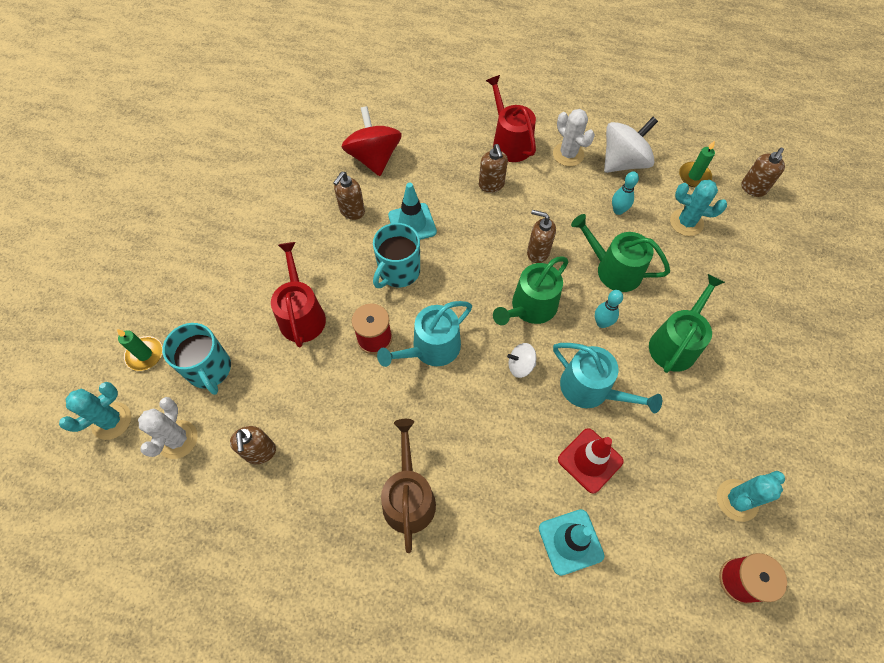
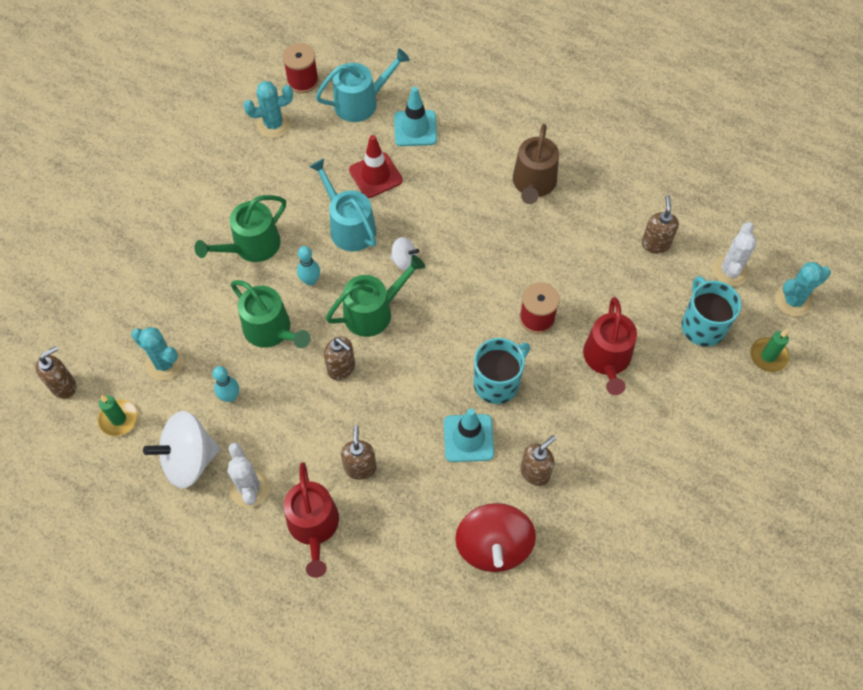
camera: 165 degrees left, 0 degrees up
turquoise watering can [377,301,472,367] -> turquoise watering can moved to [316,48,410,122]

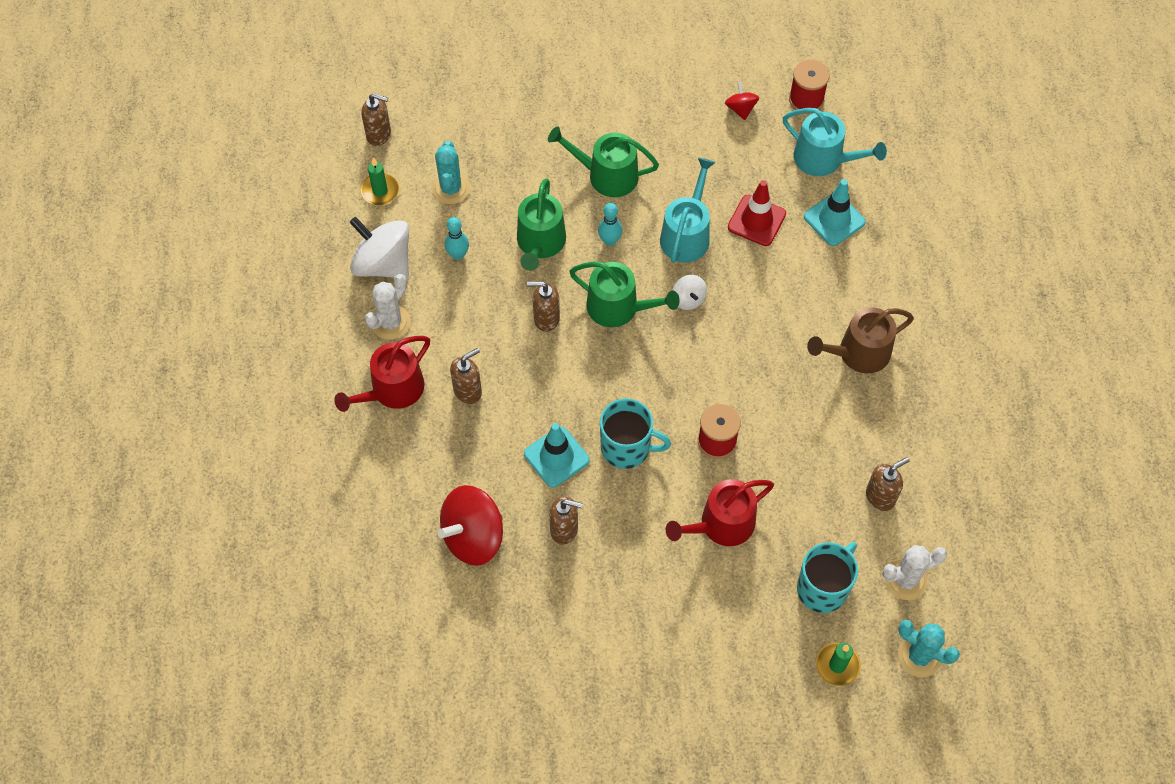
camera: 55 degrees right, 0 degrees up
turquoise cactus [243,81,293,138] -> red spinning top [725,82,759,120]
brown soap dispenser [324,337,355,380] -> brown soap dispenser turned 90 degrees clockwise [527,281,560,332]

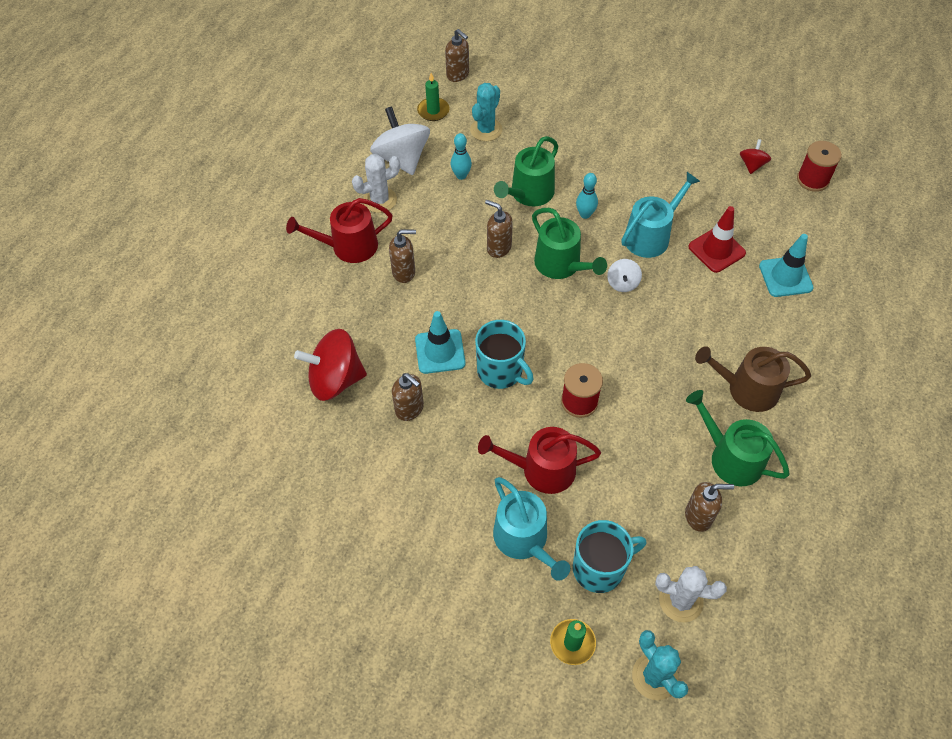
camera: 30 degrees right, 5 degrees down
green watering can [548,126,659,197] -> green watering can moved to [686,390,790,487]
turquoise watering can [783,108,887,176] -> turquoise watering can moved to [493,477,570,581]

